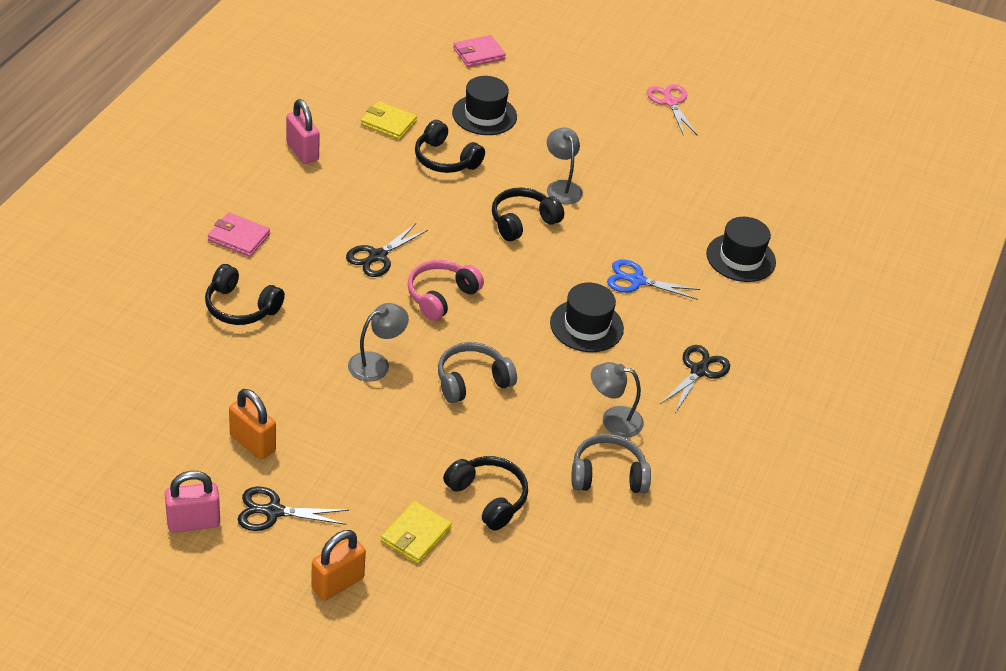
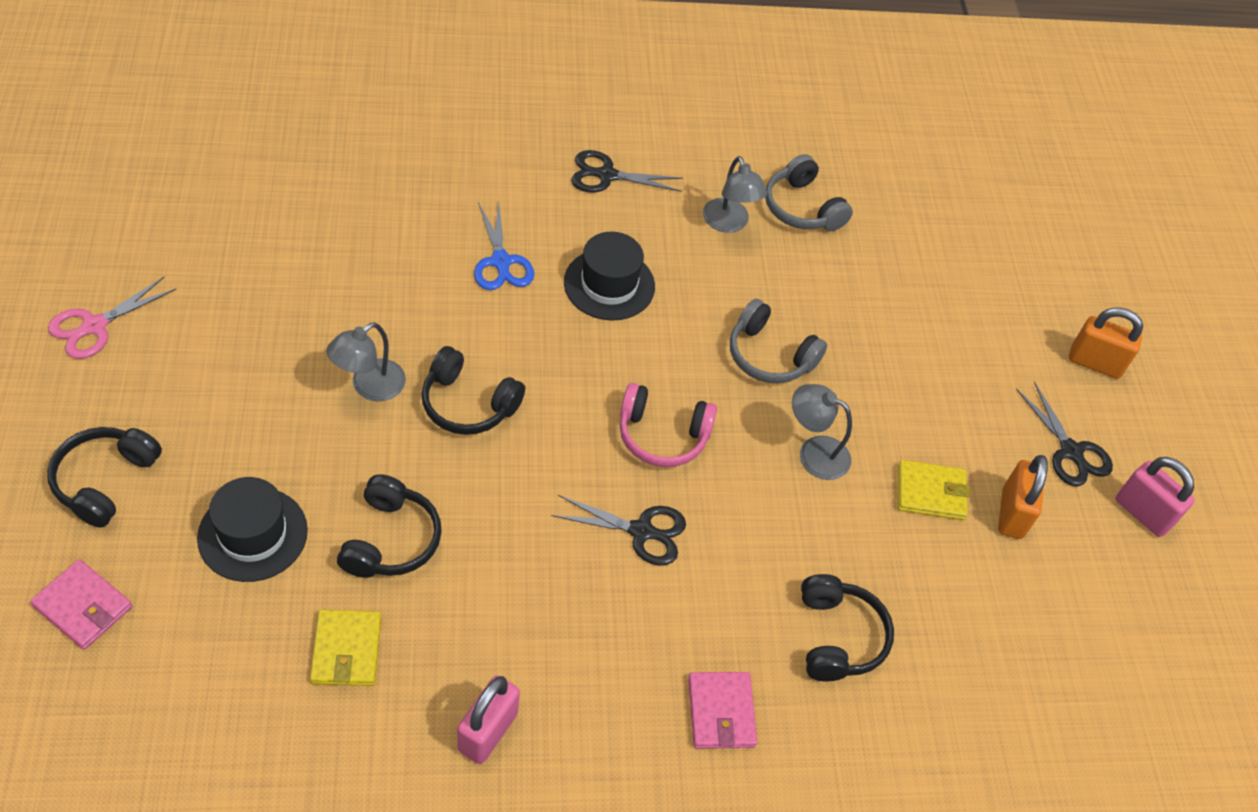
camera: 120 degrees left, 10 degrees up
yellow wallet [381,501,452,564] -> yellow wallet moved to [898,460,970,520]
black headphones [443,456,528,531] -> black headphones moved to [47,427,162,528]
black hat [706,217,776,282] -> none

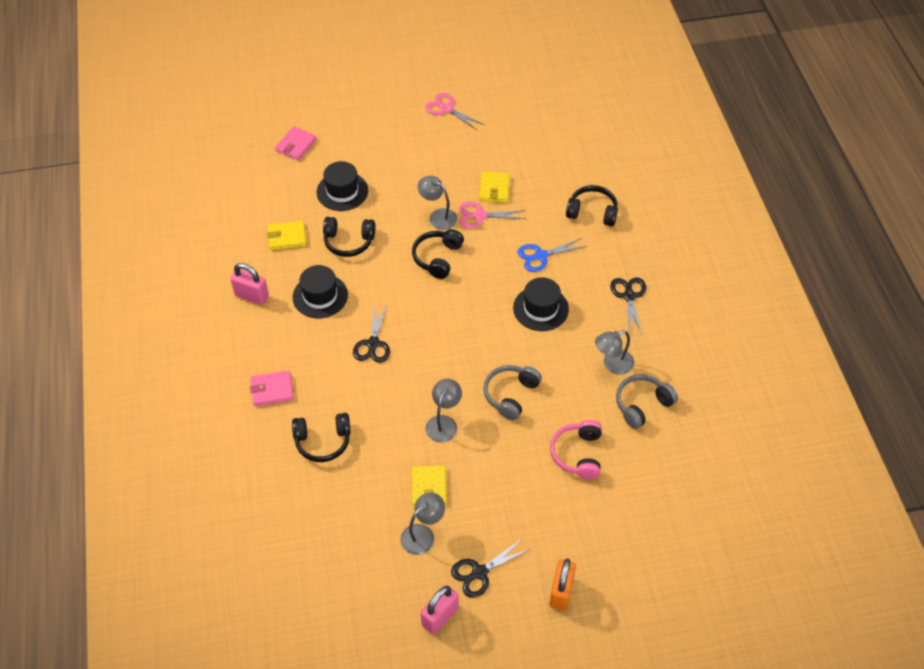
camera: 90 degrees right, 0 degrees up
black headphones [47,427,162,528] -> black headphones moved to [566,185,618,226]
pink headphones [619,383,717,467] -> pink headphones moved to [550,420,602,479]
orange padlock [998,455,1048,539] -> grey lamp [400,492,445,555]
none -> black hat [293,265,348,318]
none -> pink scissors [459,202,526,228]
none -> yellow wallet [479,172,510,203]

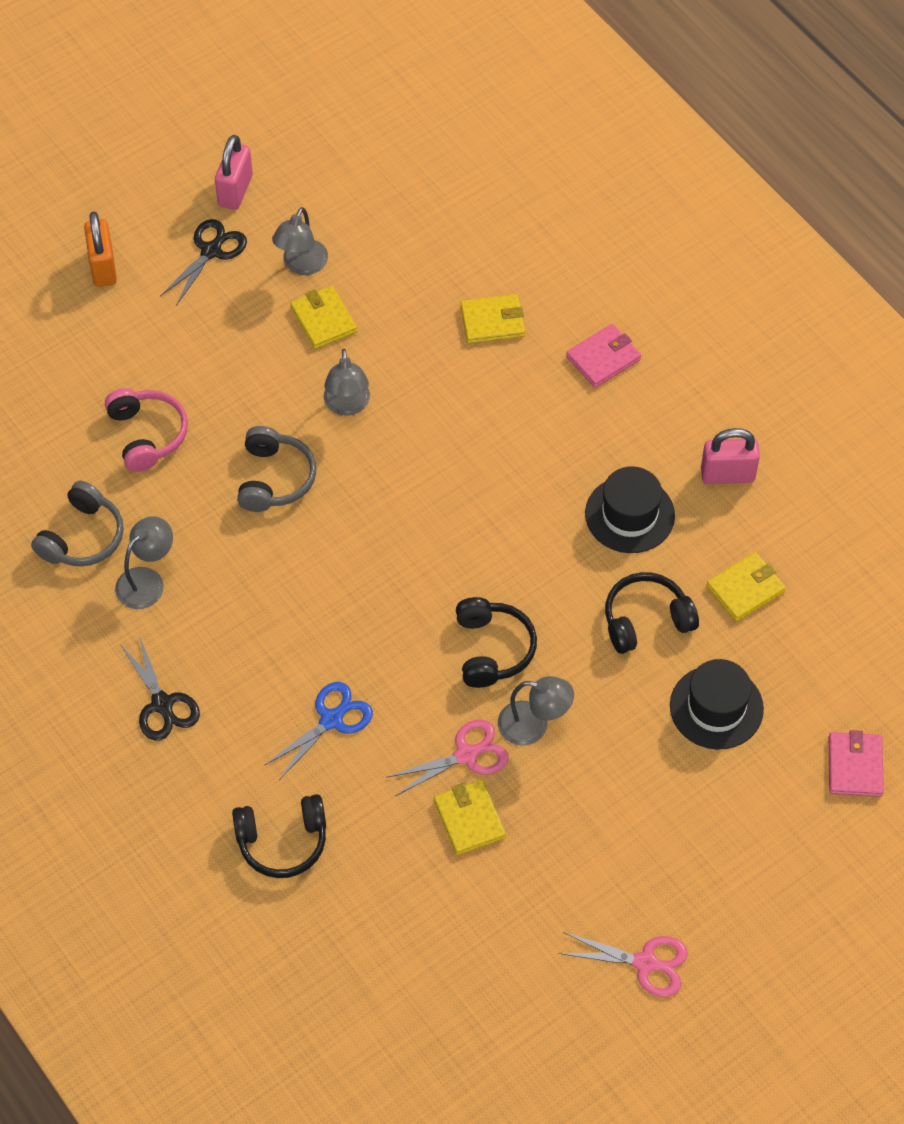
camera: 155 degrees right, 5 degrees up
black headphones [292,413,351,462] -> yellow wallet [460,294,525,344]
black scissors [353,305,390,363] -> none
black hat [513,277,569,331] -> none

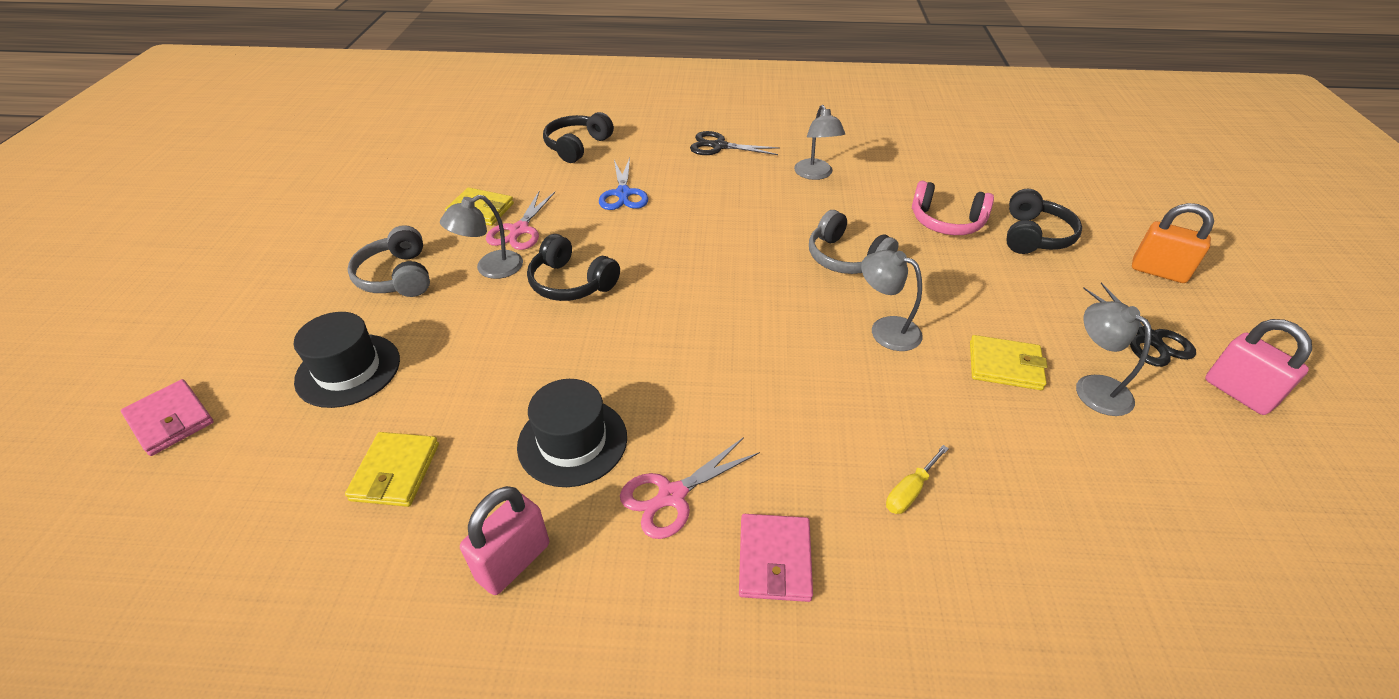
camera: 130 degrees right, 15 degrees down
grey headphones [31,481,124,566] -> grey headphones moved to [347,225,430,297]
yellow wallet [460,294,525,344] -> yellow screwdriver [886,445,949,514]
pink scissors [558,932,688,997] -> pink scissors moved to [620,437,760,539]
black headphones [605,572,699,654] -> black headphones moved to [1006,189,1082,254]

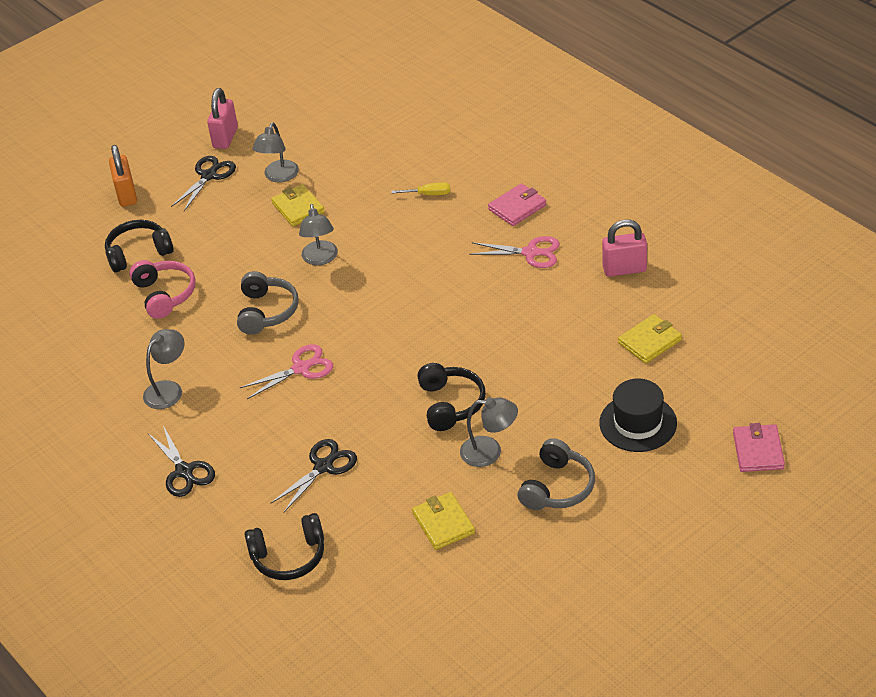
camera: 130 degrees left, 0 degrees up
pink scissors [486,191,555,250] -> pink scissors moved to [240,344,333,399]
black hat [517,379,627,487] -> none
blue scissors [599,158,648,210] -> black scissors [270,439,357,513]

